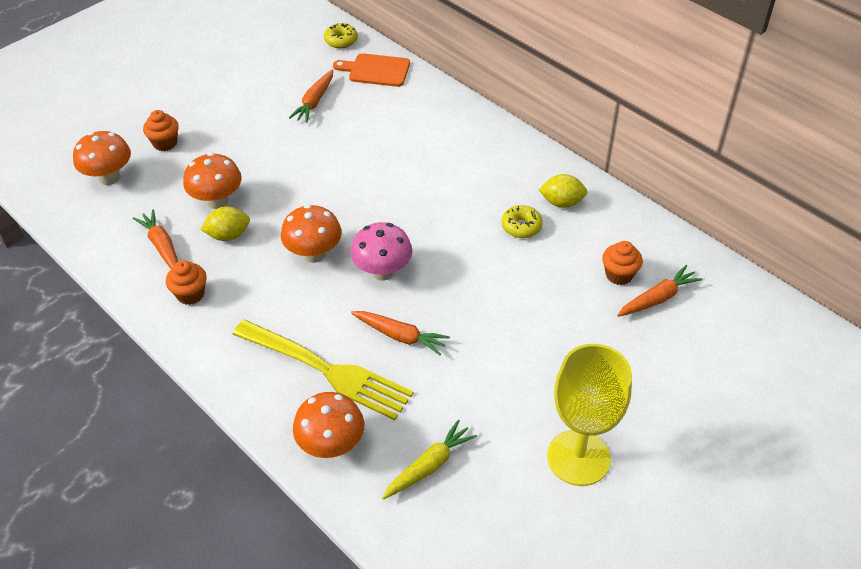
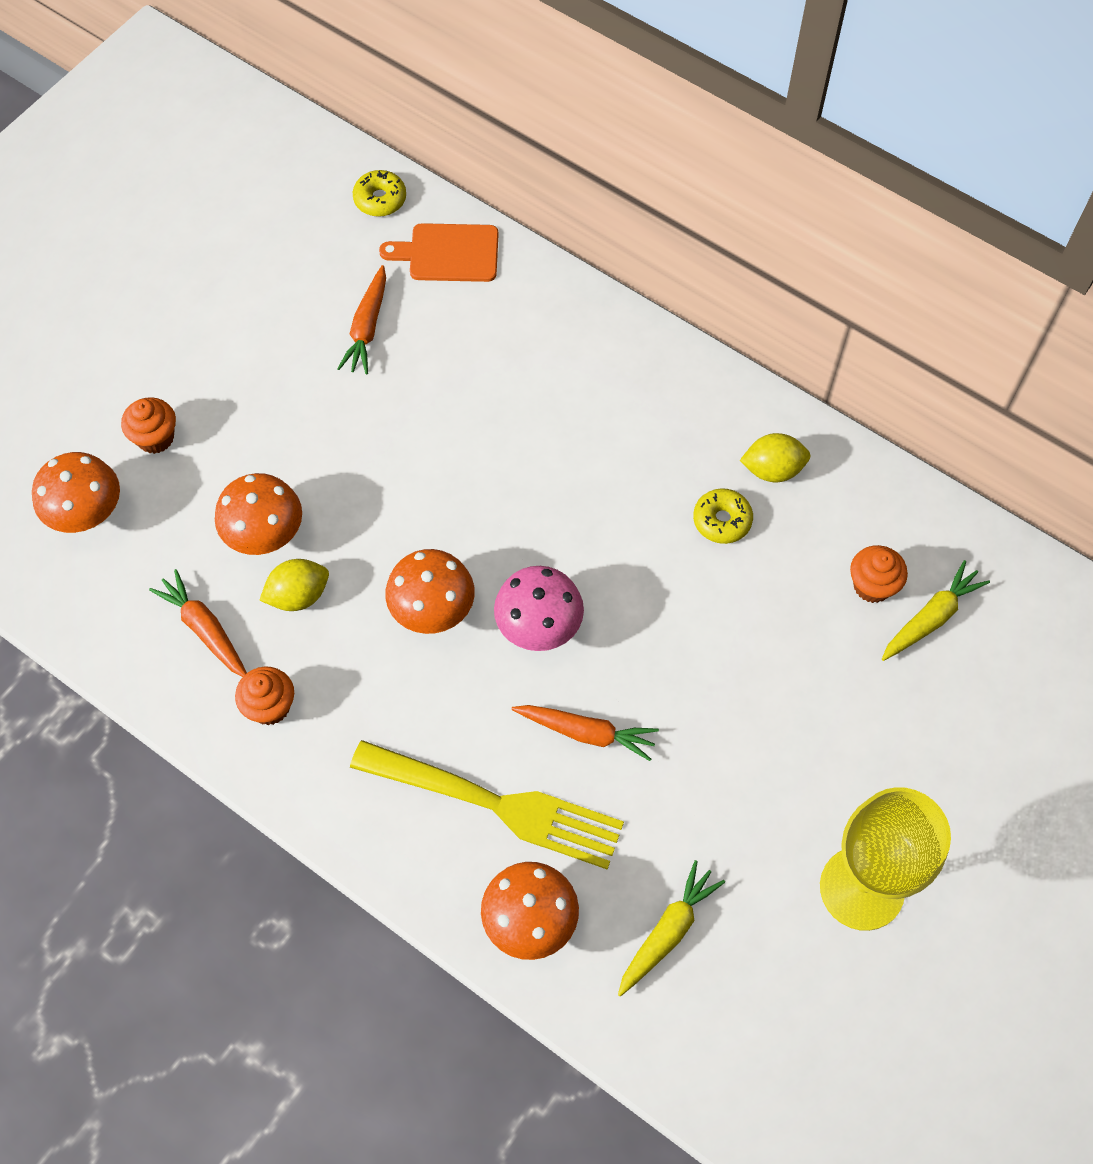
camera: 10 degrees left, 15 degrees up
orange carrot [617,265,703,317] -> yellow carrot [882,560,990,661]

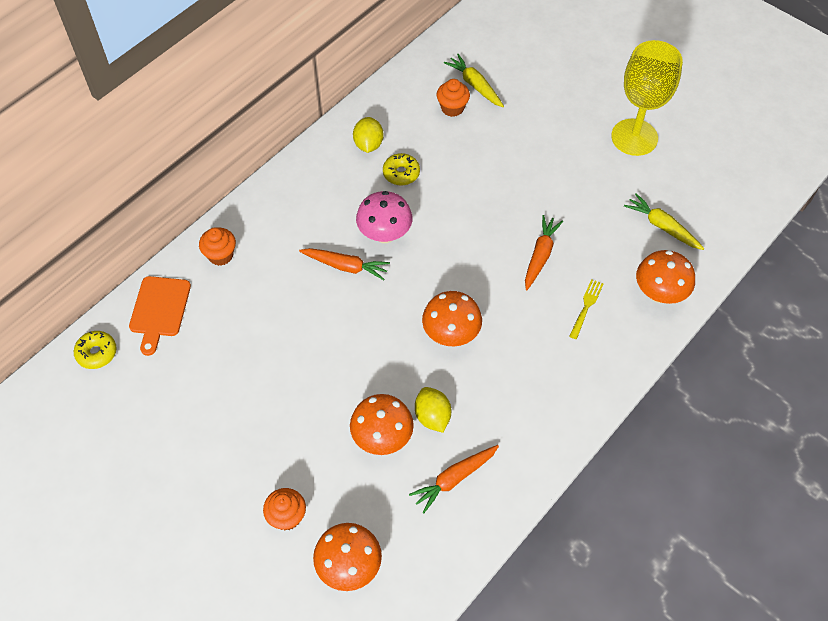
camera: 85 degrees left, 5 degrees down
orange cupcake [235,666,294,725] -> orange cupcake moved to [199,227,236,266]
orange carrot [337,265,386,375] -> orange carrot moved to [299,248,390,280]
yellow fork [350,740,624,870] -> yellow fork [569,279,603,339], size x0.42
pink mushroom [494,566,584,651] -> pink mushroom moved to [356,191,412,243]

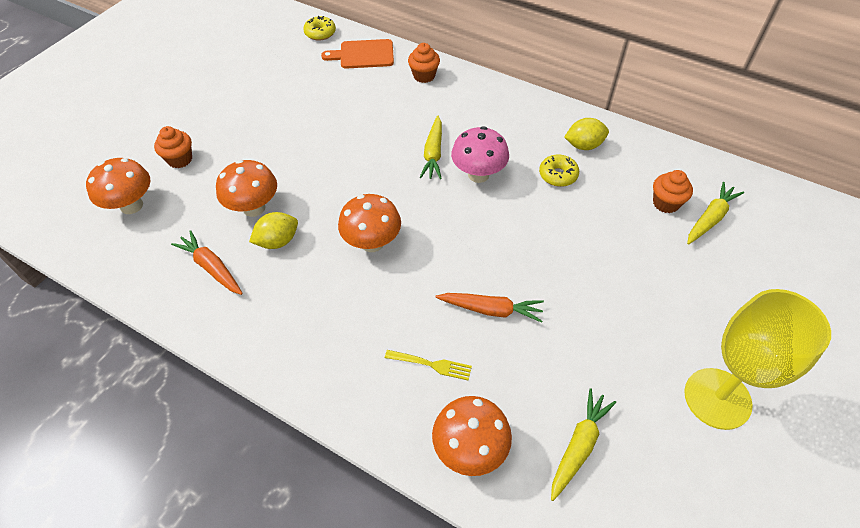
camera: 80 degrees right, 5 degrees down
orange carrot [299,248,390,280] -> yellow carrot [419,116,442,179]

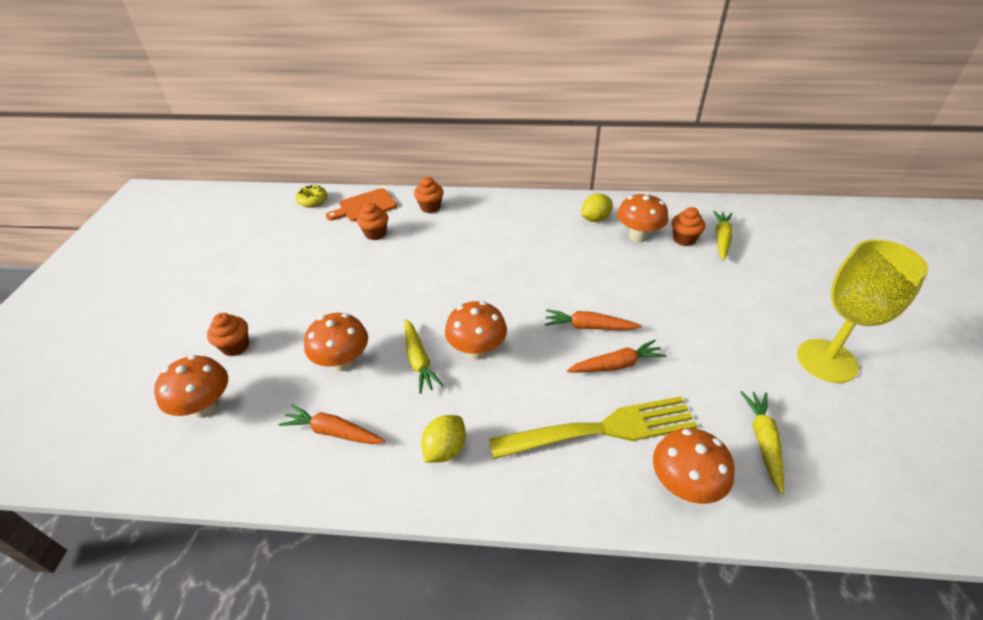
camera: 25 degrees left, 10 degrees down
yellow lemon [249,212,298,249] -> yellow lemon moved to [421,415,466,463]
yellow fork [385,350,472,381] -> yellow fork [489,396,698,459], size x2.40
yellow carrot [419,116,442,179] -> yellow carrot moved to [405,319,444,394]
pink mushroom [451,126,509,183] -> none
yellow donut [539,154,579,187] -> none
none -> orange cupcake [357,202,388,240]
none -> orange carrot [545,309,642,330]
none -> orange mushroom [617,193,668,242]

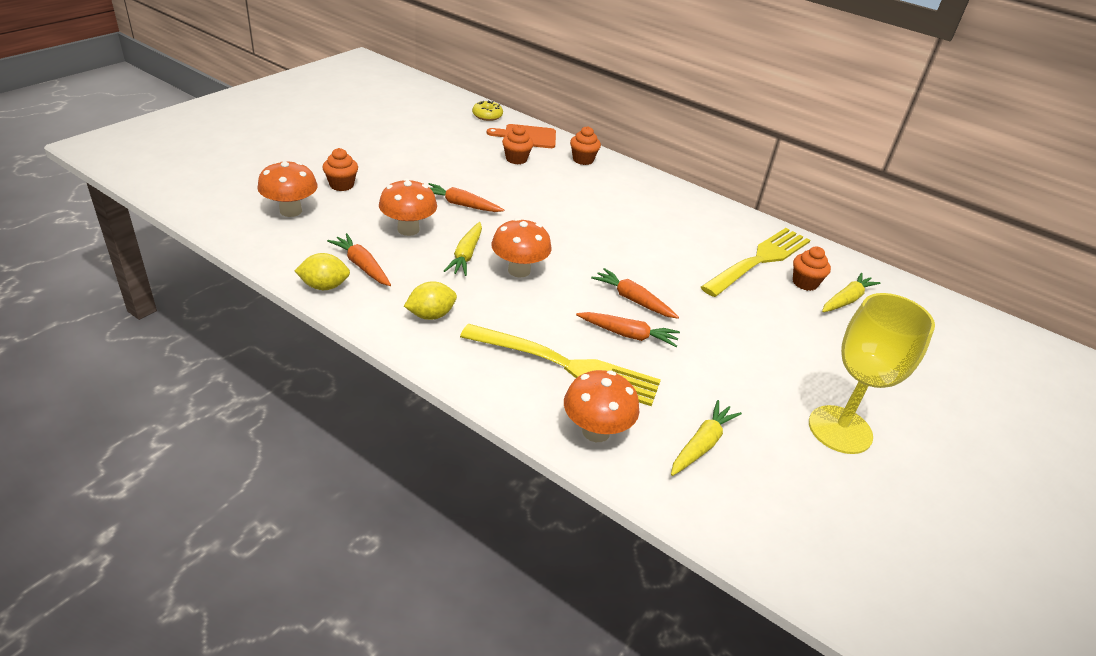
camera: 25 degrees right, 5 degrees down
yellow lemon [581,194,613,222] -> yellow lemon moved to [295,253,350,290]
orange mushroom [617,193,668,242] -> yellow fork [701,228,810,297]
none -> orange carrot [429,183,504,212]

